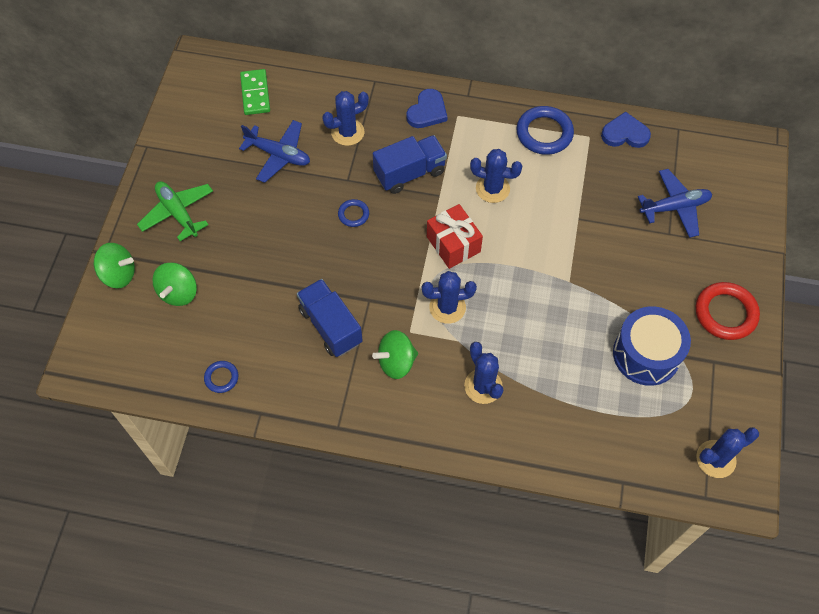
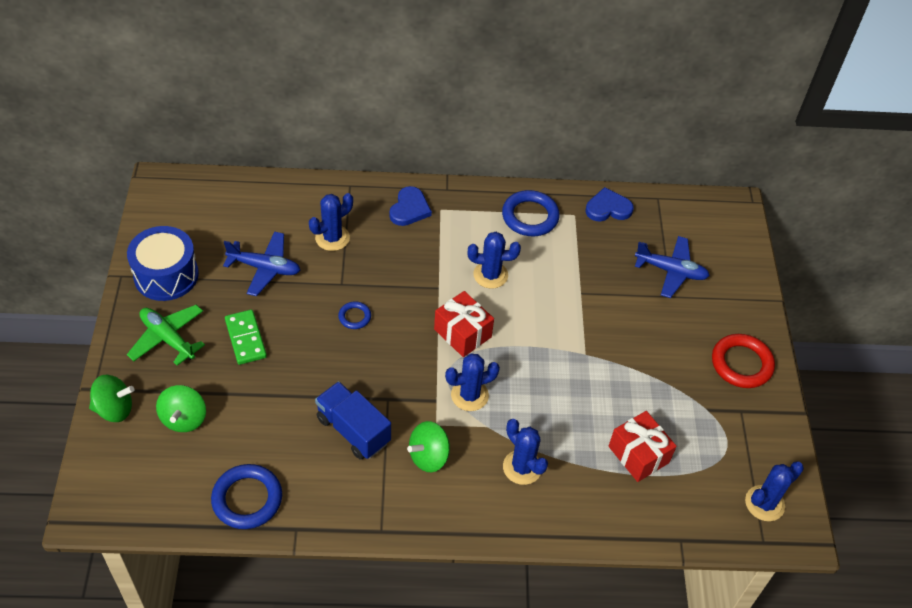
camera: 15 degrees left, 10 degrees down
blue ring [204,361,239,393] -> blue ring [211,464,282,529], size x1.90
green domino [240,69,270,115] -> green domino moved to [225,310,267,365]
blue truck [373,135,447,194] -> none
blue drum [613,307,691,386] -> blue drum moved to [127,226,199,301]
blue plane [638,169,712,238] -> blue plane turned 45 degrees clockwise [635,236,710,298]
none -> red gift [609,411,677,482]

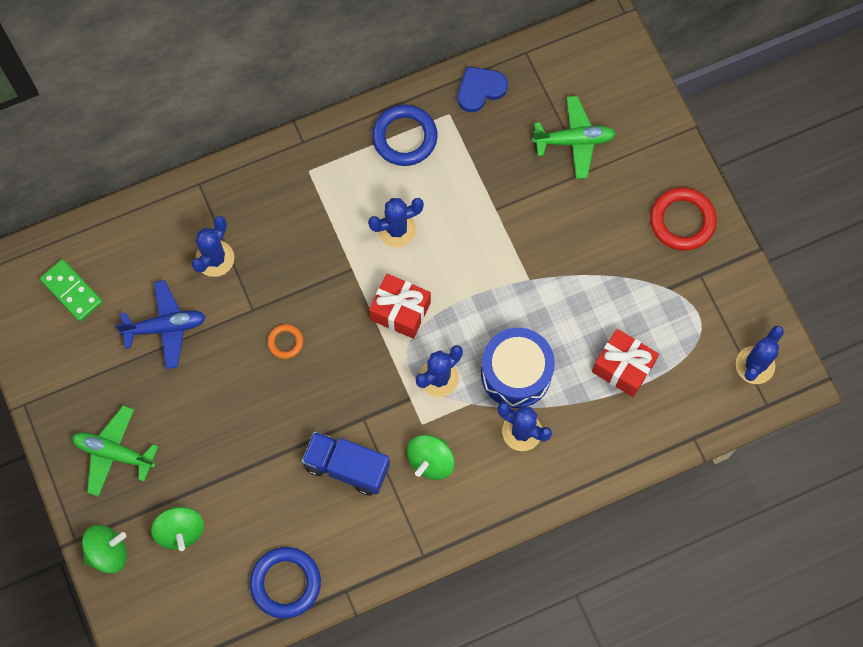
camera: 20 degrees left, 20 degrees up
blue drum [127,226,199,301] -> blue drum moved to [481,328,555,408]
green domino [225,310,267,365] -> green domino moved to [40,259,103,322]
blue ring [338,301,371,329] -> orange ring [267,324,303,359]
blue heart [389,186,432,226] -> none
blue plane [635,236,710,298] -> green plane [532,96,616,179]

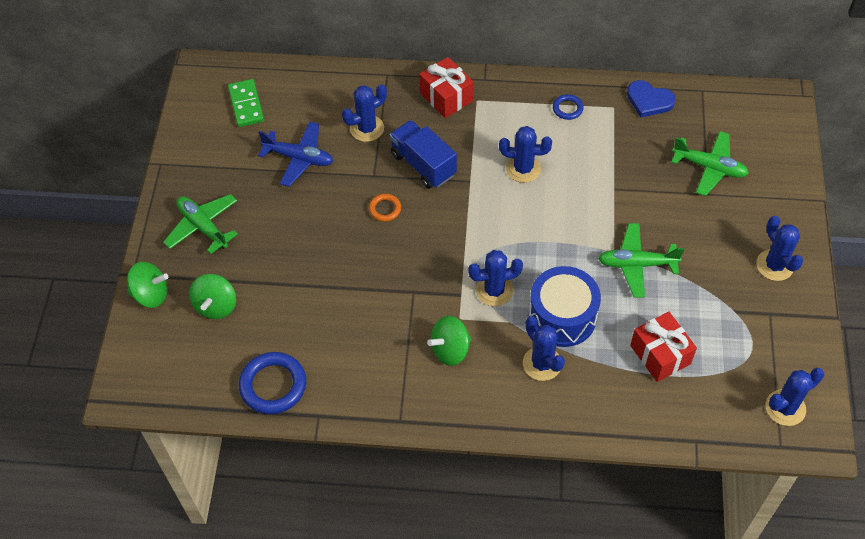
camera: 30 degrees right, 15 degrees down
blue truck [302,432,390,496] -> blue truck moved to [390,120,457,189]
red gift [369,274,431,339] -> red gift moved to [419,57,474,118]
blue ring [372,105,438,166] -> blue ring [553,94,584,120], size x0.53
blue heart [457,66,508,112] -> blue heart turned 150 degrees counterclockwise [627,80,676,117]
red ring [650,187,717,251] -> blue cactus [756,216,803,281]
none -> green plane [598,223,684,298]

